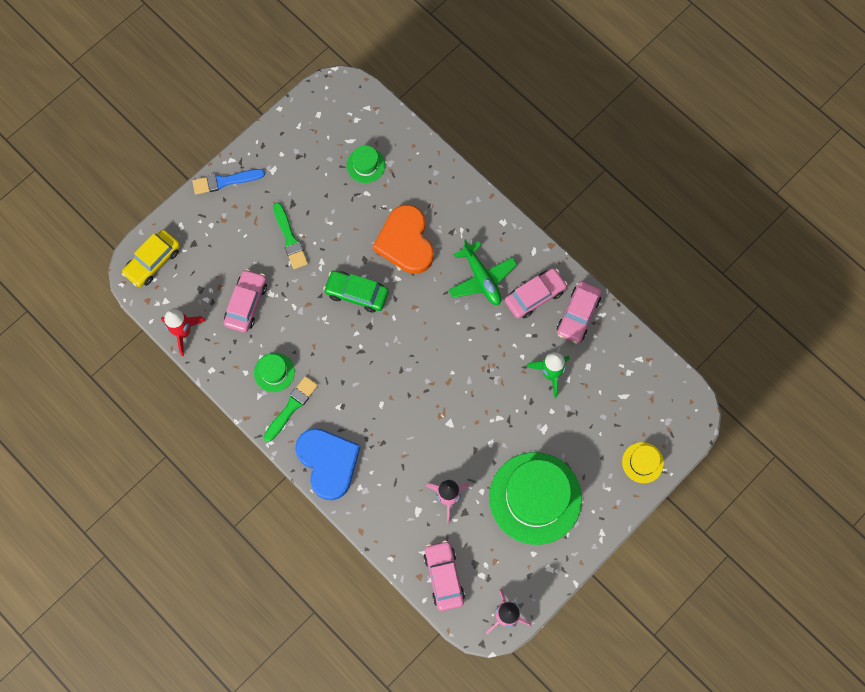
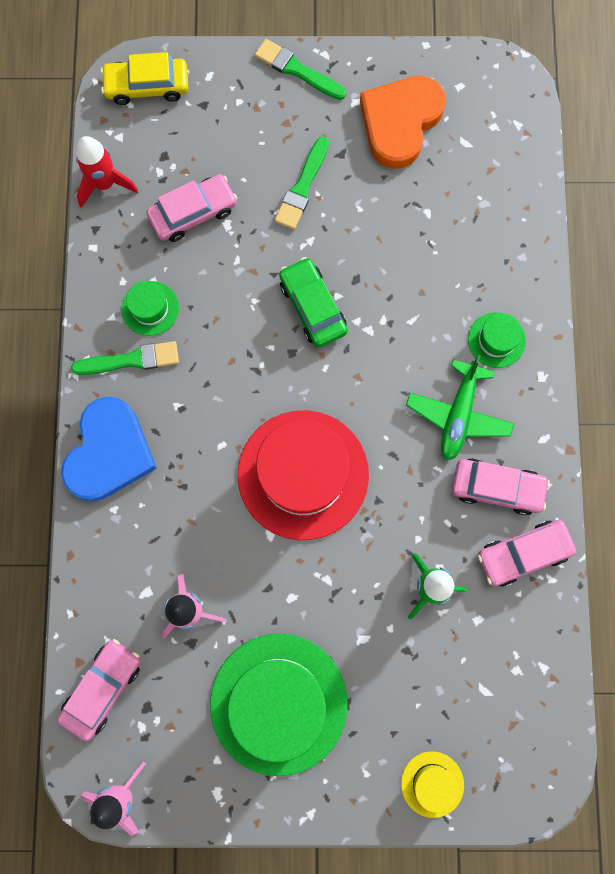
camera: 45 degrees right, 5 degrees up
blue brush [192,169,265,194] -> green brush [255,39,346,100]
green hat [346,145,385,183] -> green hat moved to [468,313,526,368]
orange heart [373,205,434,274] -> orange heart moved to [360,76,446,169]
none -> red hat [238,410,369,540]

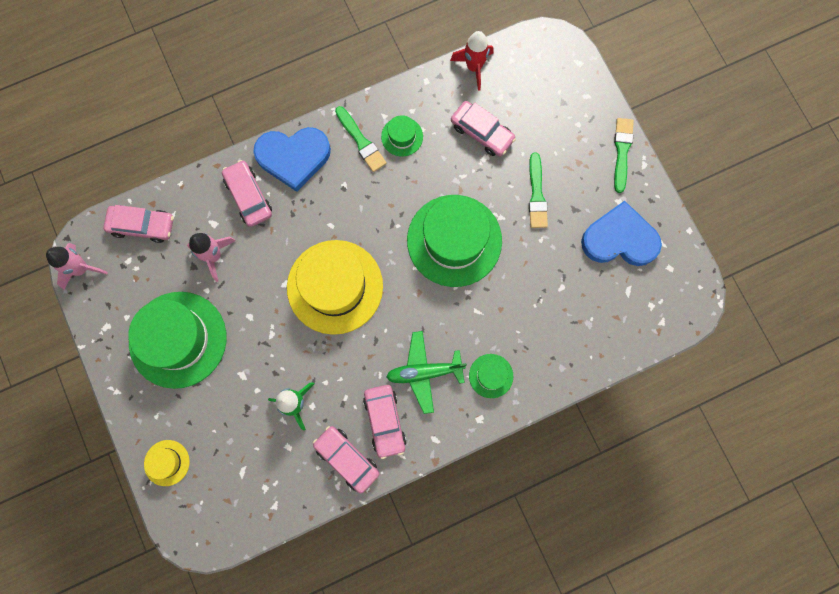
camera: 65 degrees right, 0 degrees up
yellow car [101,52,188,105] -> none
red hat [238,410,369,540] -> yellow hat [287,240,383,335]
green brush [274,137,329,230] -> green brush turned 90 degrees counterclockwise [529,152,548,228]
green car [279,257,348,348] -> green hat [407,195,502,287]
orange heart [360,76,446,169] -> blue heart [581,201,662,266]
none -> pink car [222,160,272,227]

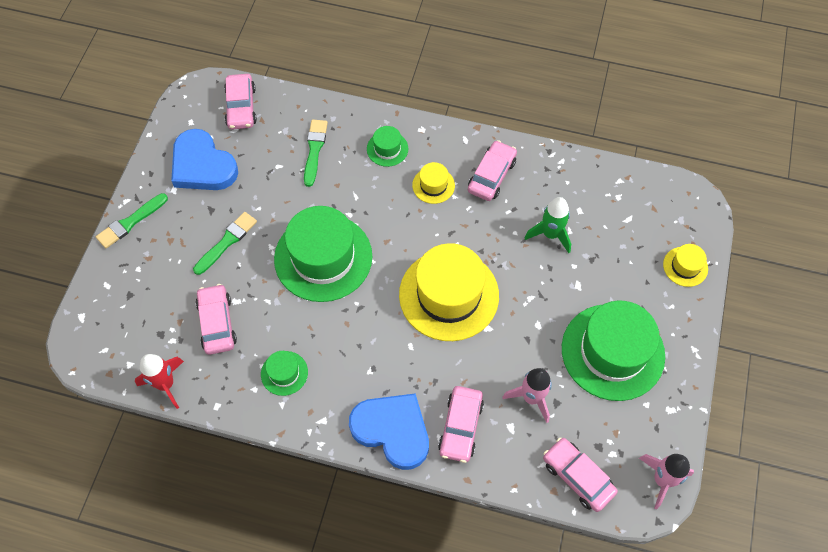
camera: 140 degrees left, 15 degrees down
pink car [313,426,380,494] -> pink car moved to [224,74,257,130]
green brush [335,106,387,172] -> green brush moved to [304,120,328,187]
green plane [386,331,467,414] -> yellow hat [412,162,455,204]

